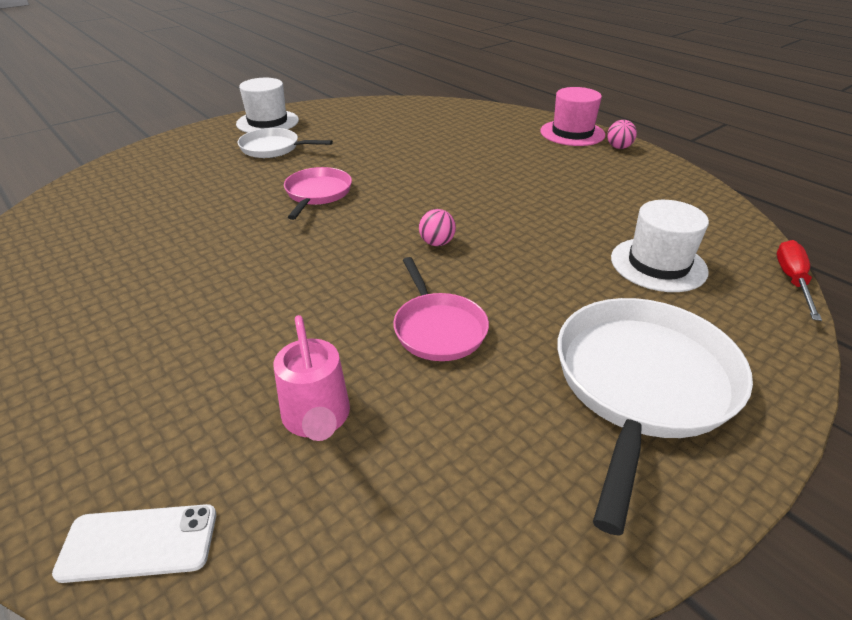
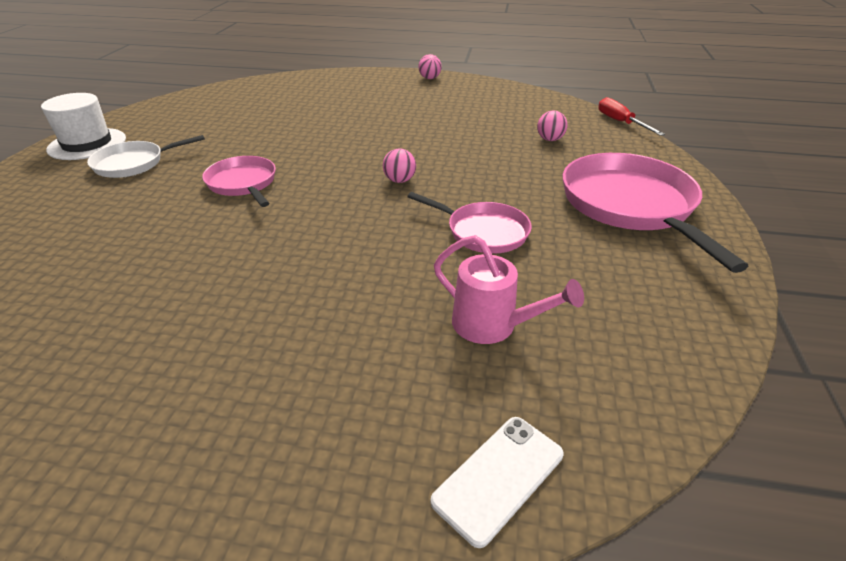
camera: 40 degrees left, 0 degrees up
pink hat [540,87,605,146] -> none
white pan [557,298,753,536] -> pink pan [563,153,749,273]
white hat [611,200,709,292] -> pink ball [537,111,568,141]

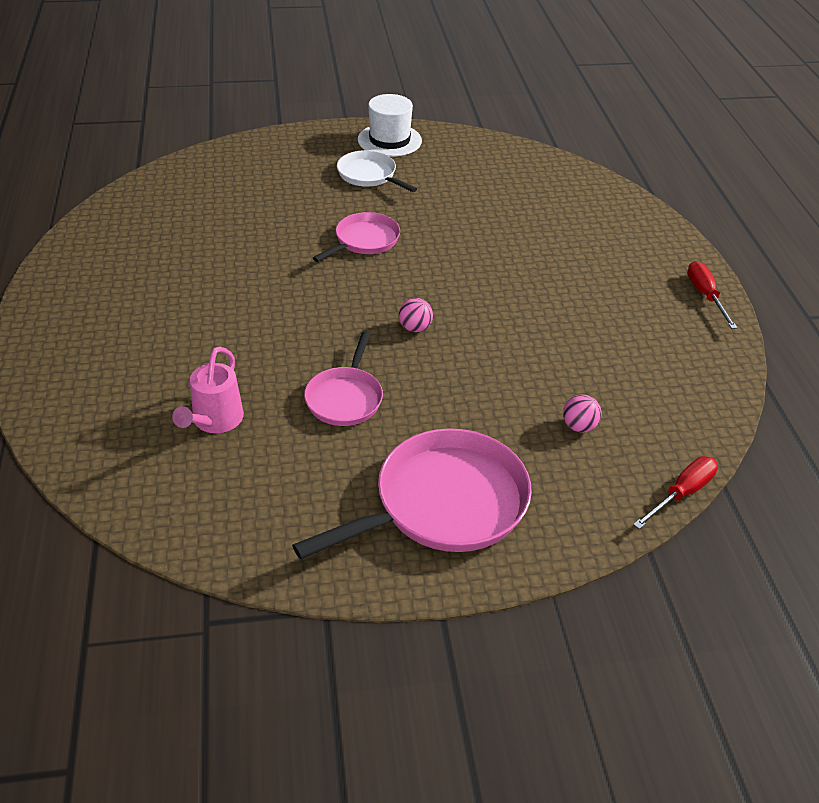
camera: 70 degrees right, 5 degrees up
pink ball [418,54,442,79] -> red screwdriver [687,261,738,329]
white phone [431,417,564,548] -> none

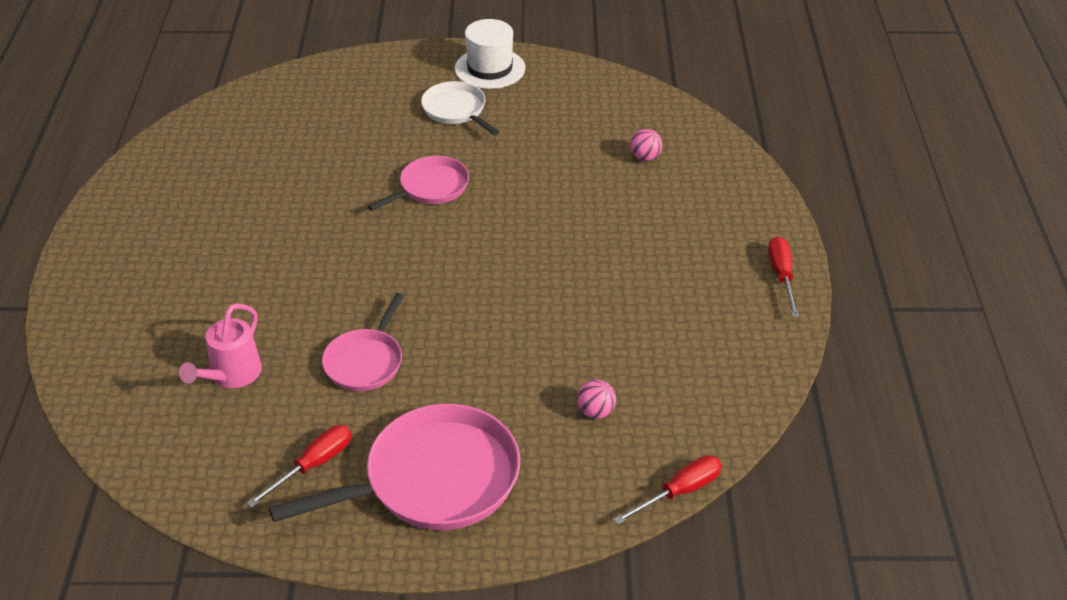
camera: 10 degrees right, 0 degrees up
pink ball [399,298,433,332] -> pink ball moved to [630,129,662,161]
none -> red screwdriver [247,425,351,508]

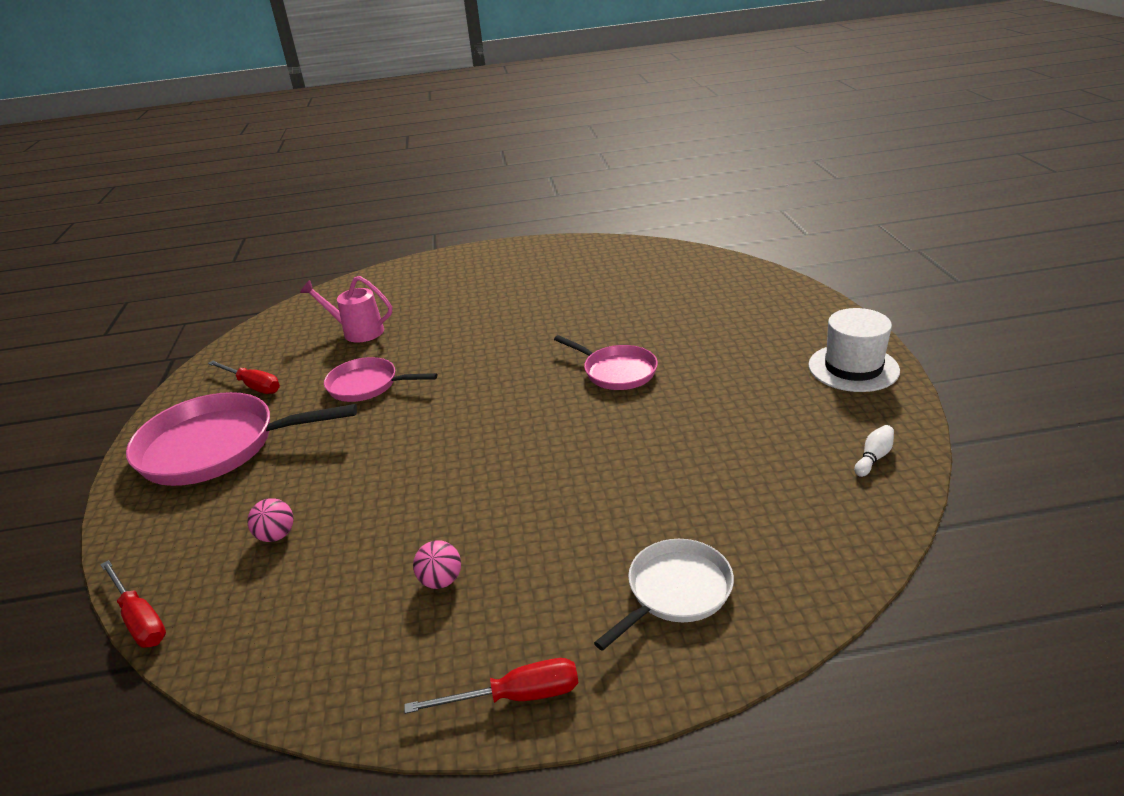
camera: 85 degrees right, 10 degrees down
pink pan [269,404,520,530] -> pink pan turned 120 degrees clockwise [126,392,357,486]
white pan [421,81,499,135] -> white pan moved to [594,539,734,651]
pink ball [630,129,662,161] -> pink ball moved to [413,540,461,589]
none -> white bowling pin [854,425,894,477]

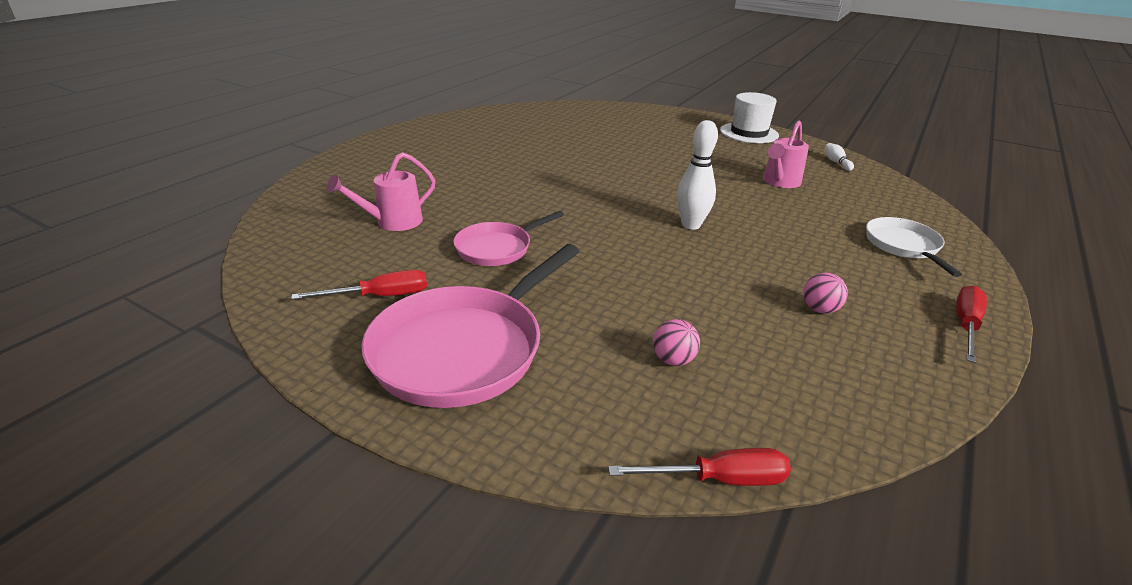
camera: 55 degrees left, 0 degrees up
pink pan [554,335,658,390] -> none
none -> white bowling pin [677,120,718,230]
none -> pink watering can [763,121,809,188]

